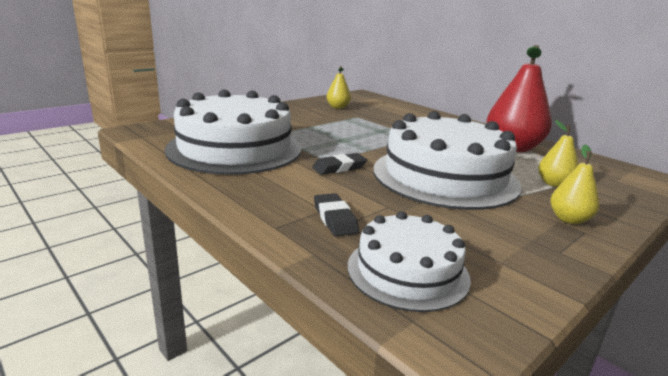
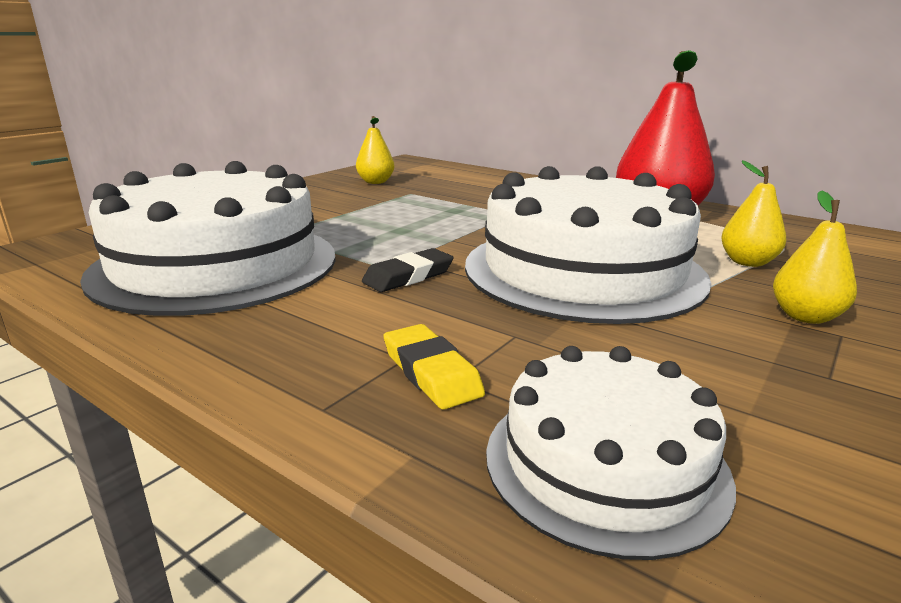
camera: 10 degrees left, 0 degrees up
black eraser [314,193,359,236] -> yellow eraser [383,324,485,410]

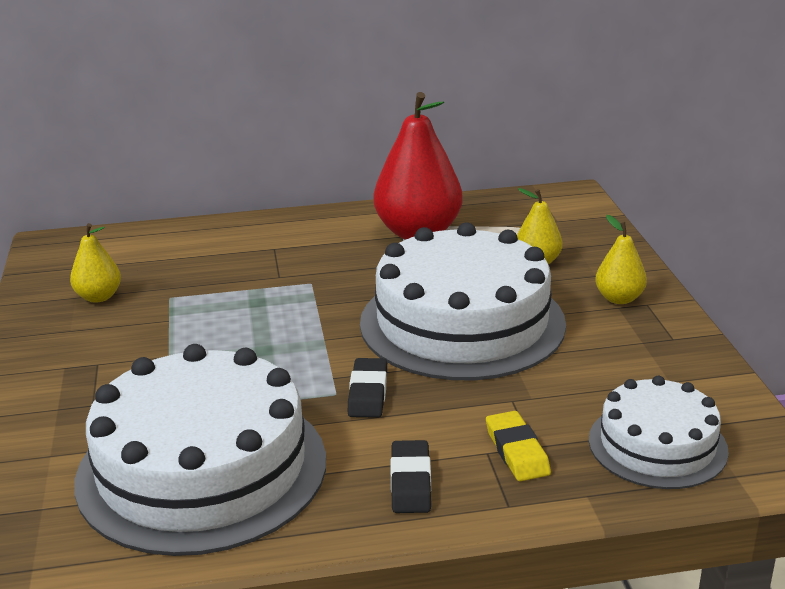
camera: 45 degrees left, 5 degrees up
yellow eraser [383,324,485,410] -> yellow eraser turned 60 degrees clockwise [486,411,551,481]
none -> black eraser [391,440,431,513]

